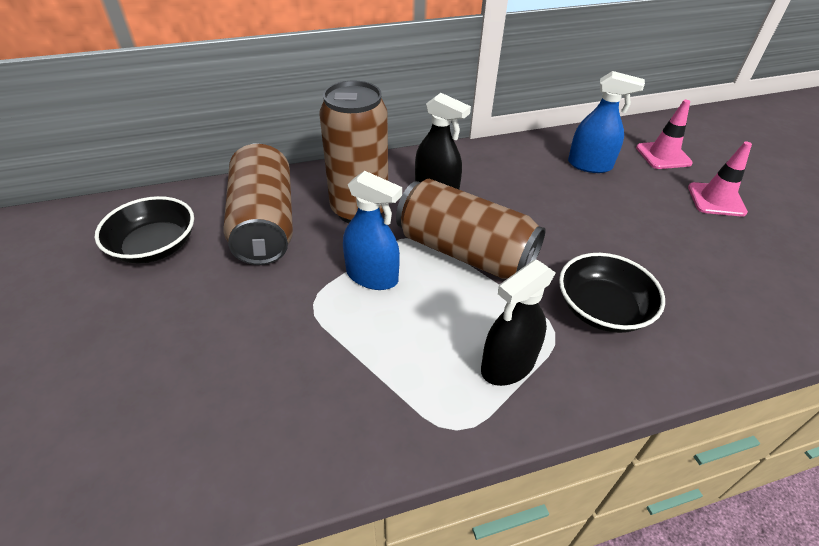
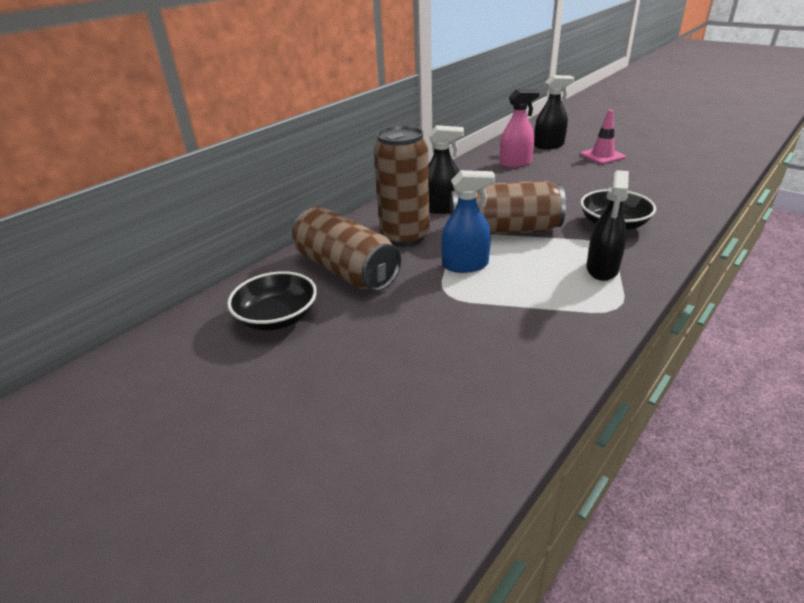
camera: 30 degrees left, 10 degrees down
blue spray bottle [568,71,645,173] -> pink spray bottle [500,90,540,168]
pink traffic cone [636,100,693,169] -> black spray bottle [534,75,574,149]

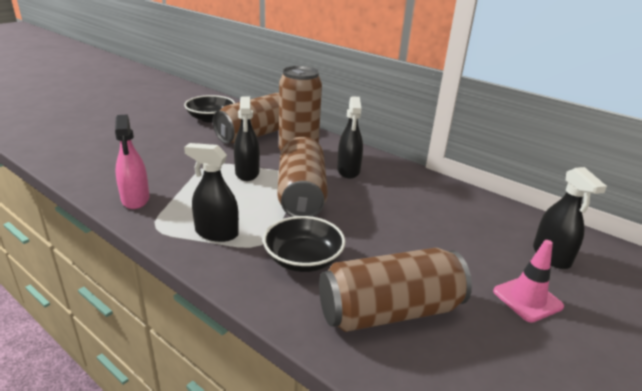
camera: 85 degrees right, 5 degrees down
blue spray bottle [441,170,495,273] -> black spray bottle [234,96,260,181]
pink spray bottle [500,90,540,168] -> pink spray bottle moved to [115,114,150,209]
none -> brown can [319,248,472,332]

